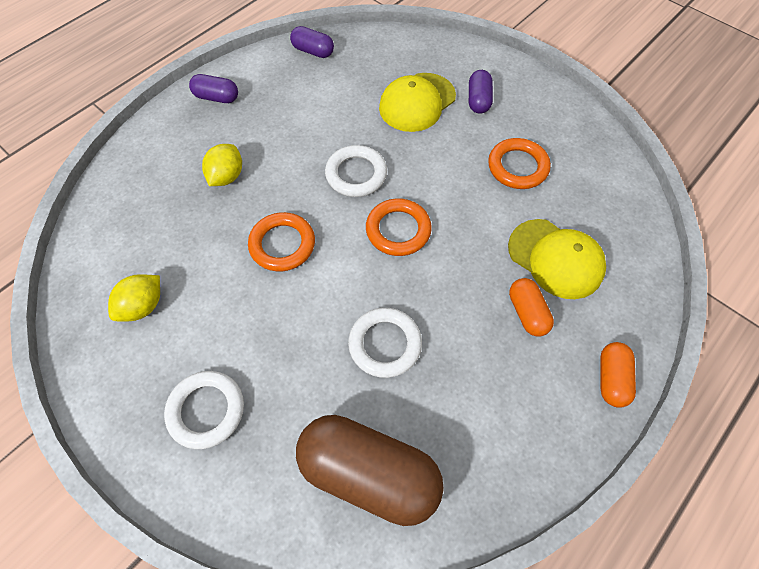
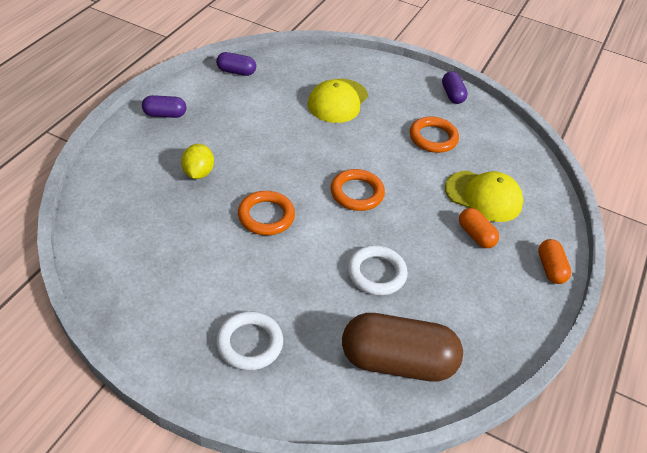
camera: 20 degrees left, 15 degrees down
yellow lemon [108,274,160,322] -> none
white ring [325,145,387,197] -> none
purple capsule [469,70,493,114] -> purple capsule moved to [442,71,468,104]

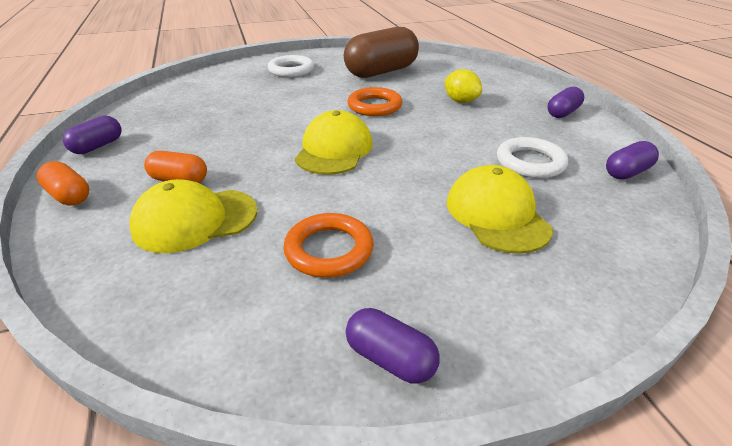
camera: 140 degrees right, 10 degrees down
orange ring [331,169,385,211] -> yellow cap [295,110,373,175]
brown capsule [342,313,463,382] -> brown capsule moved to [344,27,419,78]
white ring [347,245,407,295] -> white ring moved to [497,137,568,178]
none -> purple capsule [63,116,122,154]

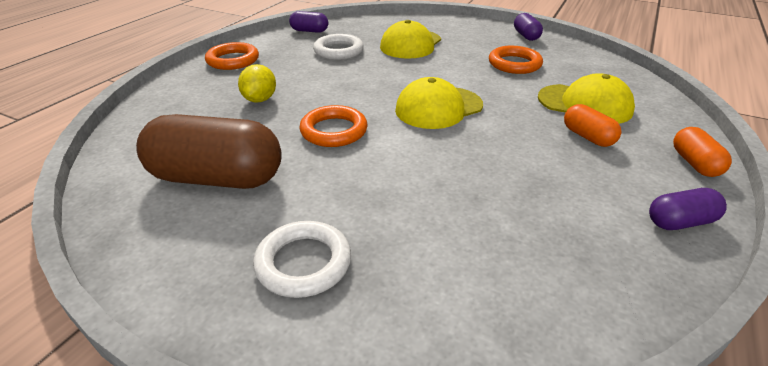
camera: 135 degrees left, 0 degrees up
purple capsule [548,87,584,118] -> orange ring [205,42,259,70]

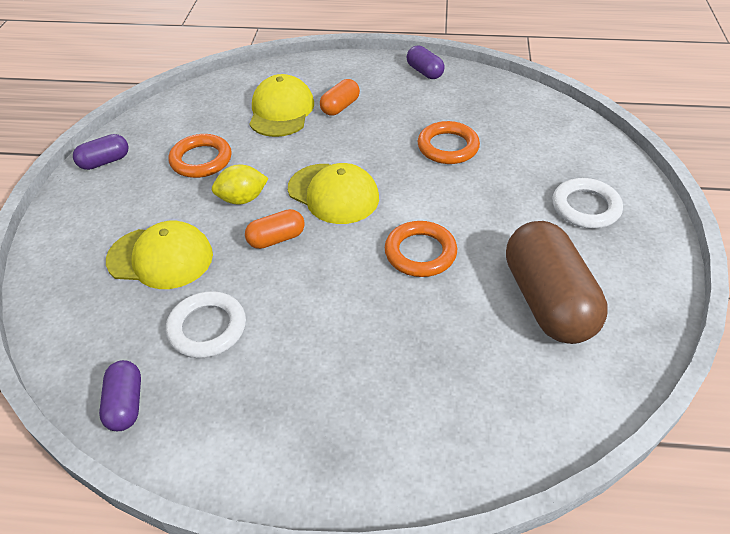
camera: 110 degrees left, 10 degrees up
orange ring [205,42,259,70] -> orange ring moved to [418,121,480,164]
yellow lemon [238,64,276,103] -> yellow lemon moved to [212,165,269,204]
orange capsule [673,127,732,177] -> orange capsule moved to [245,209,305,249]

